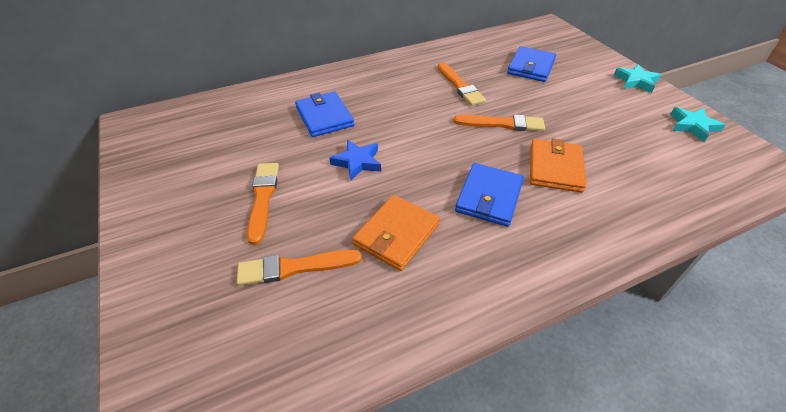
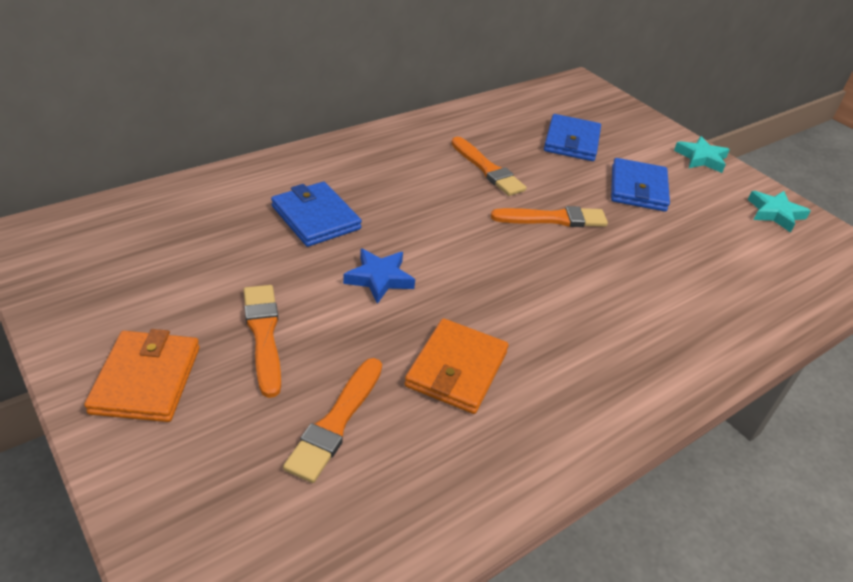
camera: 15 degrees left, 5 degrees down
orange brush [237,249,362,286] -> orange brush turned 45 degrees counterclockwise [283,358,382,483]
blue wallet [455,163,524,227] -> blue wallet moved to [611,158,670,212]
orange wallet [530,138,586,193] -> orange wallet moved to [84,329,200,422]

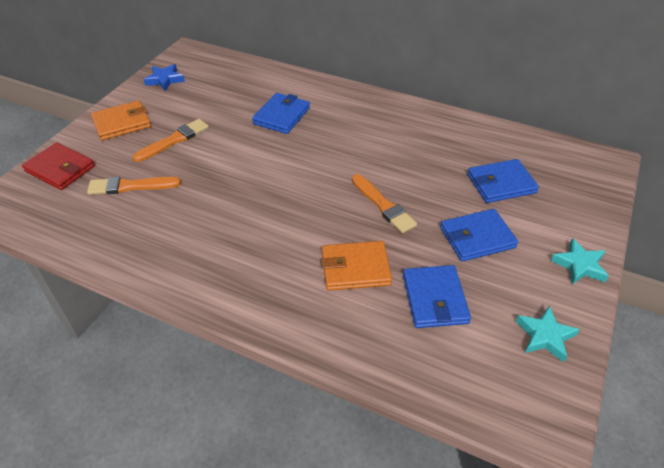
camera: 65 degrees right, 5 degrees up
blue star [343,249,415,304] -> blue star moved to [144,64,185,91]
orange wallet [404,318,509,414] -> orange wallet moved to [322,241,392,291]
orange brush [451,137,527,196] -> none
none -> red wallet [22,142,95,190]
none -> blue wallet [403,265,471,328]

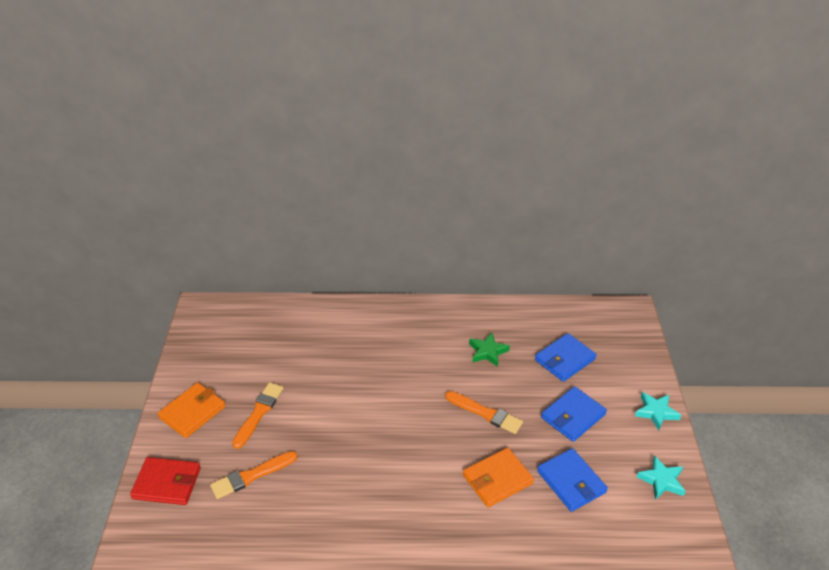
camera: 25 degrees left, 5 degrees down
blue star [144,64,185,91] -> none
blue wallet [252,93,310,134] -> none
none -> green star [469,333,510,367]

